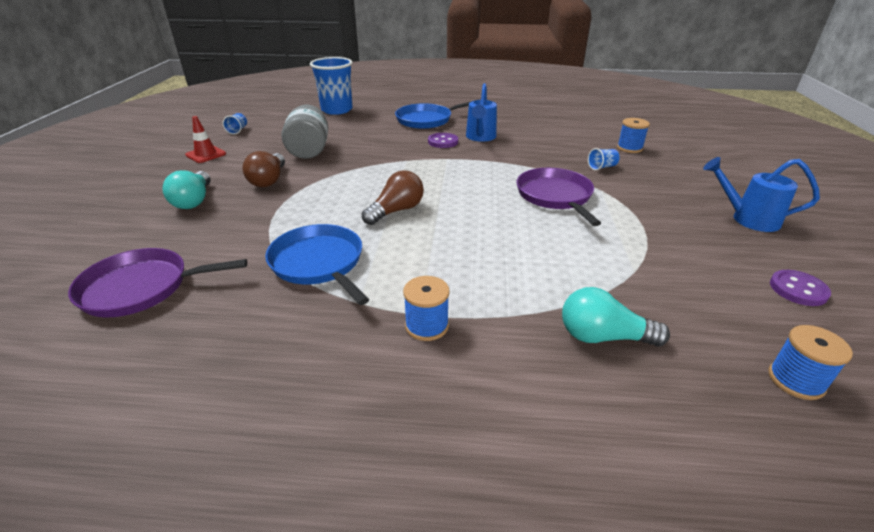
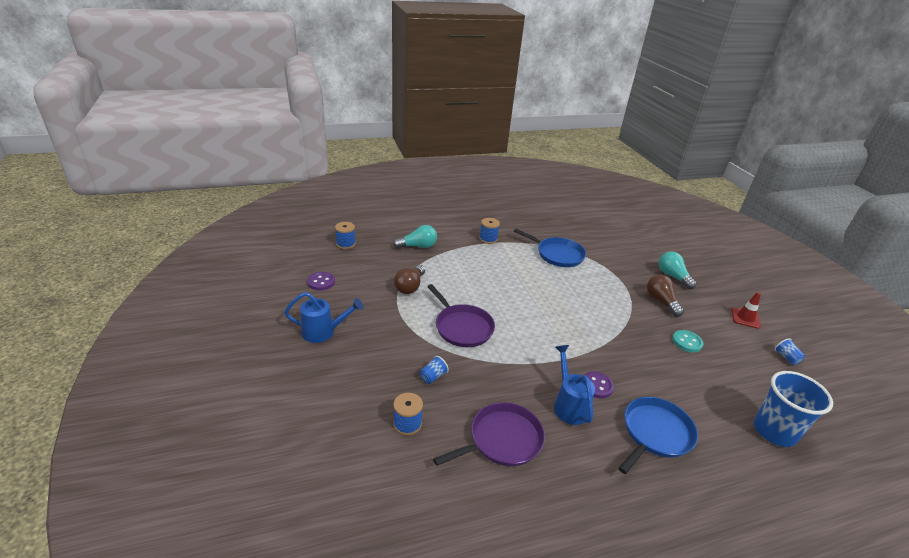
camera: 155 degrees right, 0 degrees up
purple pan [68,248,247,318] -> purple pan moved to [433,402,545,466]
grey jar [281,105,328,159] -> turquoise button [672,330,703,352]
brown light bulb [362,171,424,225] -> brown light bulb moved to [394,265,425,294]

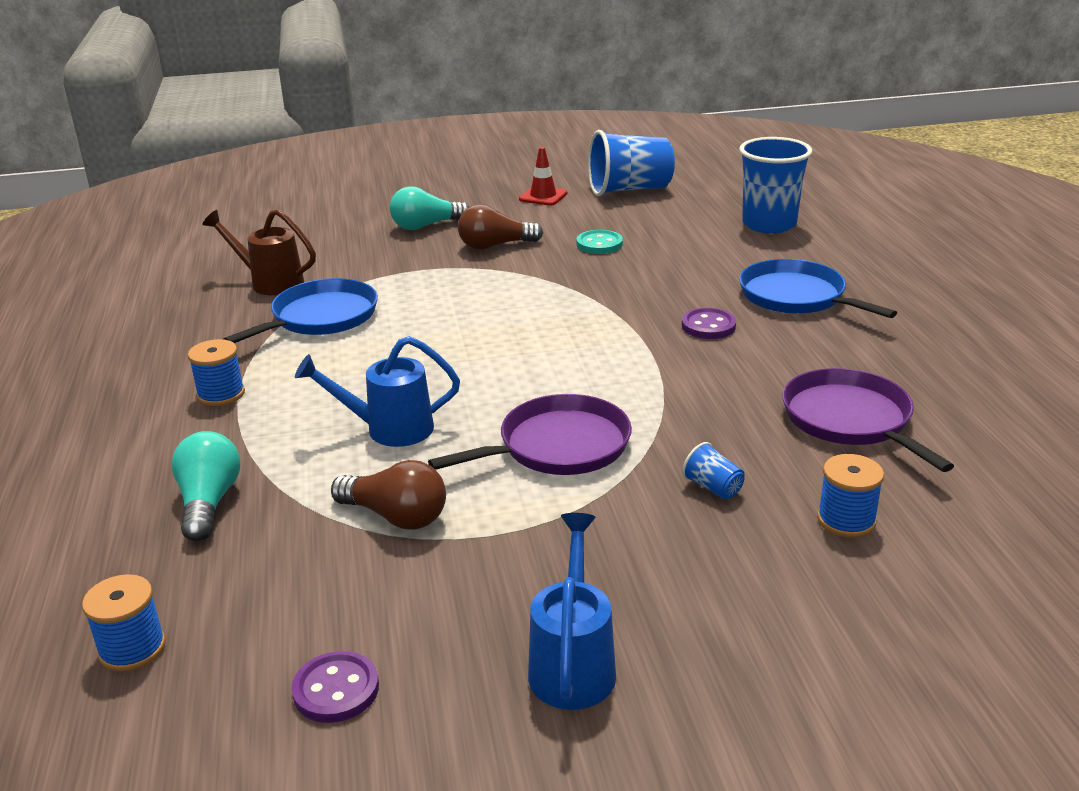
camera: 80 degrees left, 5 degrees down
blue watering can [554,345,595,425] -> blue watering can moved to [295,336,460,447]
blue cup [775,338,805,365] -> blue cup [588,130,675,196], size x2.41
none -> brown watering can [202,209,316,295]

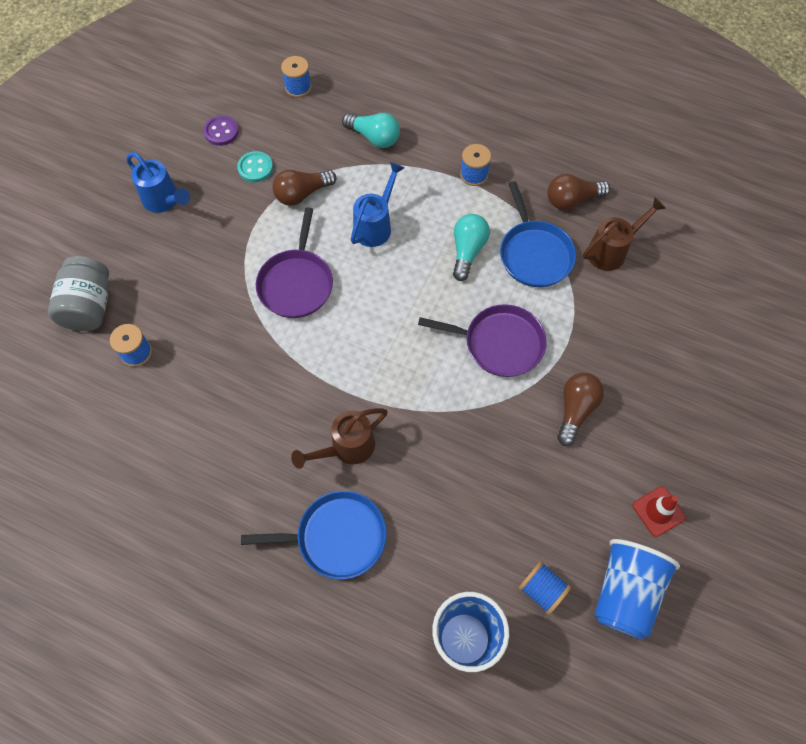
camera: 125 degrees right, 35 degrees up
turquoise light bulb [390,186,469,230] -> turquoise light bulb moved to [453,214,490,281]
turquoise button [577,230,623,254] -> turquoise button moved to [237,151,273,182]
purple button [682,308,736,339] -> brown watering can [291,408,388,469]
blue cup [682,442,744,500] -> none
purple pan [782,368,954,472] -> purple pan moved to [418,304,547,377]
none -> grey jar [48,256,110,331]
none -> blue spool [518,561,571,615]
none -> brown light bulb [547,174,610,210]

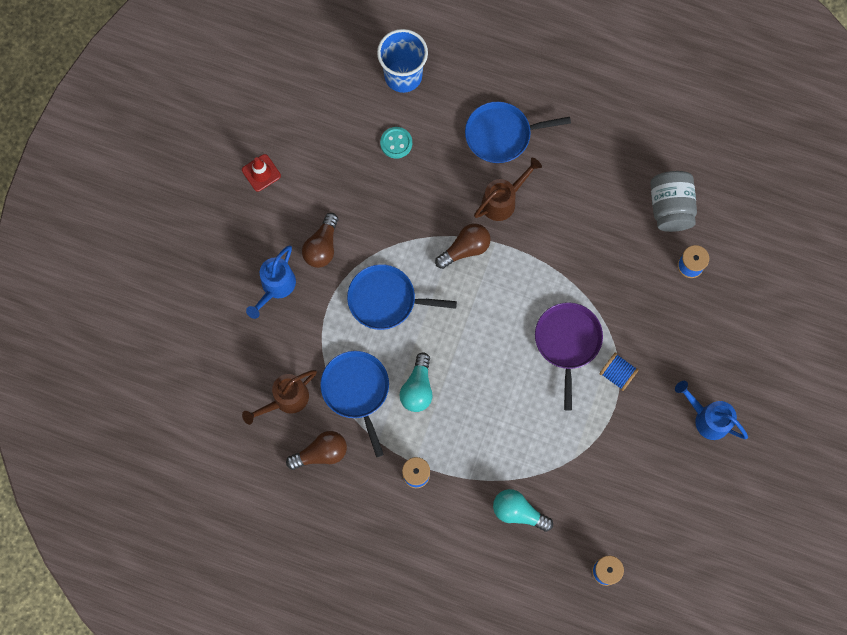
camera: 175 degrees right, 10 degrees up
grey jar [48,256,110,331] -> grey jar moved to [651,171,697,232]
purple button [203,116,239,146] -> none
turquoise button [237,151,273,182] -> turquoise button moved to [380,127,412,159]
brown light bulb [273,170,337,206] -> brown light bulb moved to [435,224,490,269]
blue watering can [351,162,404,247] -> blue watering can moved to [246,245,296,319]
purple pan [418,304,547,377] -> blue pan [347,264,457,330]
blue spool [518,561,571,615] -> blue spool moved to [600,353,639,391]
blue cup [594,539,680,640] -> none

